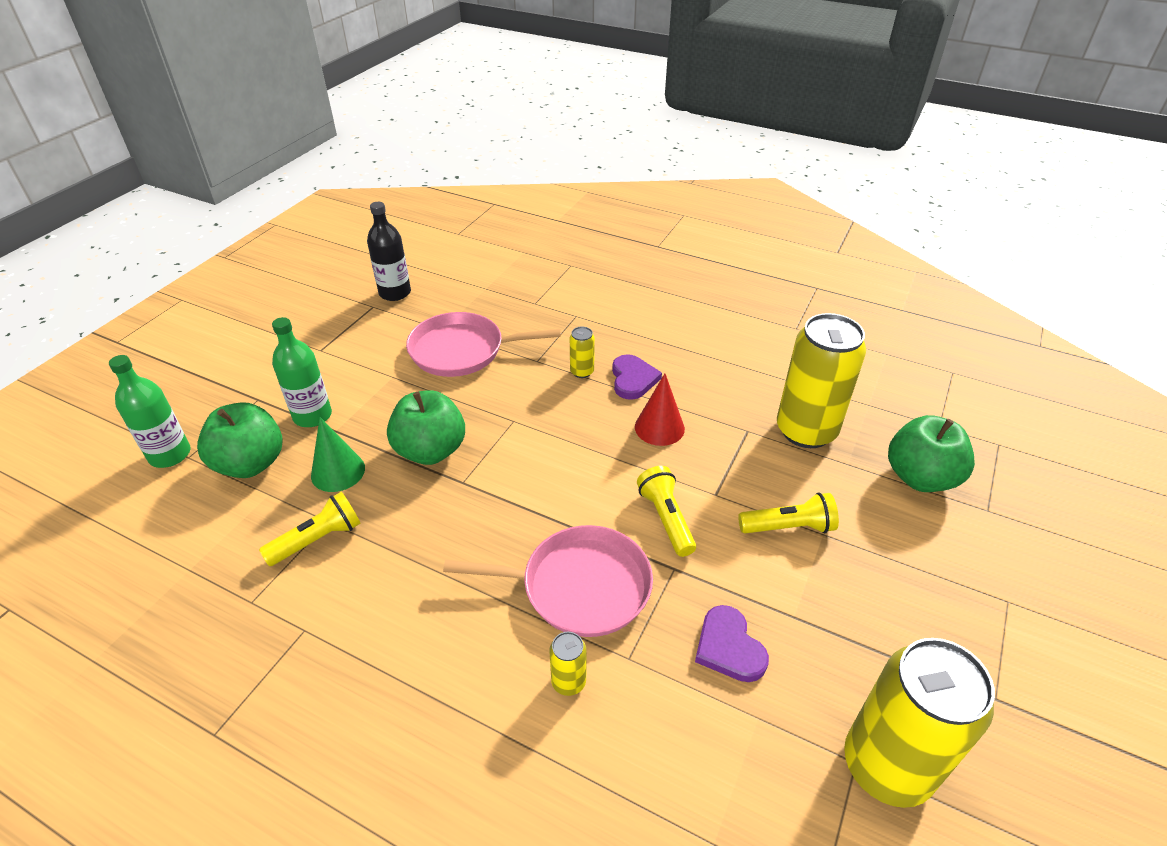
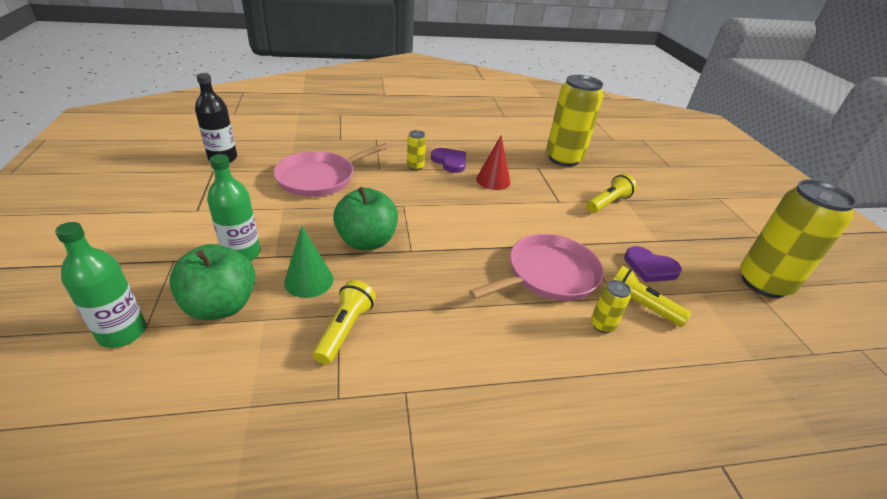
camera: 40 degrees left, 5 degrees down
yellow flashlight [637,466,696,557] -> yellow flashlight moved to [613,266,691,327]
green apple [888,415,975,492] -> none

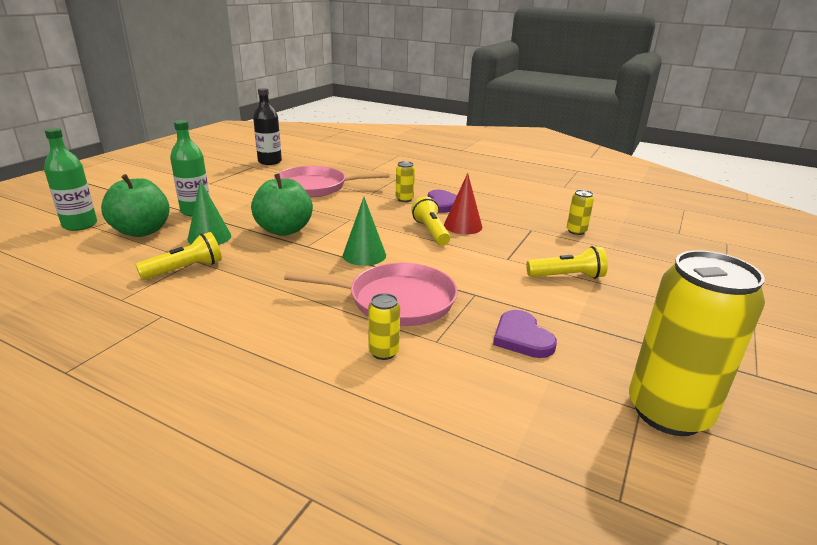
camera: 40 degrees right, 10 degrees down
yellow can [546,75,604,167] -> yellow can [567,190,594,235], size x0.42
yellow flashlight [613,266,691,327] -> yellow flashlight moved to [411,196,450,245]
none -> green cone [343,197,386,266]

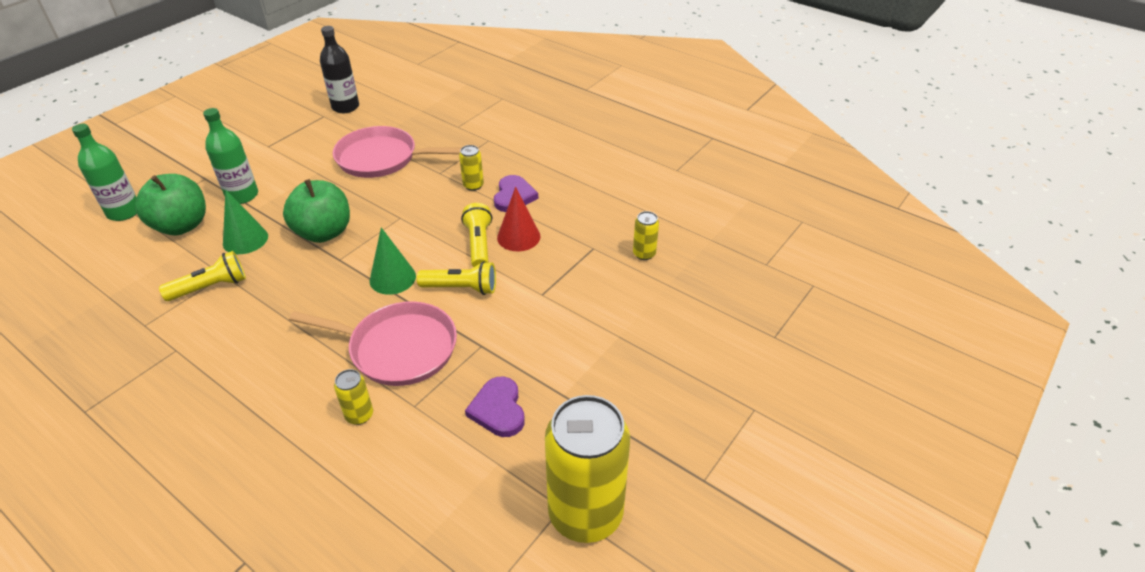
camera: 10 degrees right, 15 degrees up
yellow flashlight [526,246,608,279] -> yellow flashlight moved to [417,261,496,295]

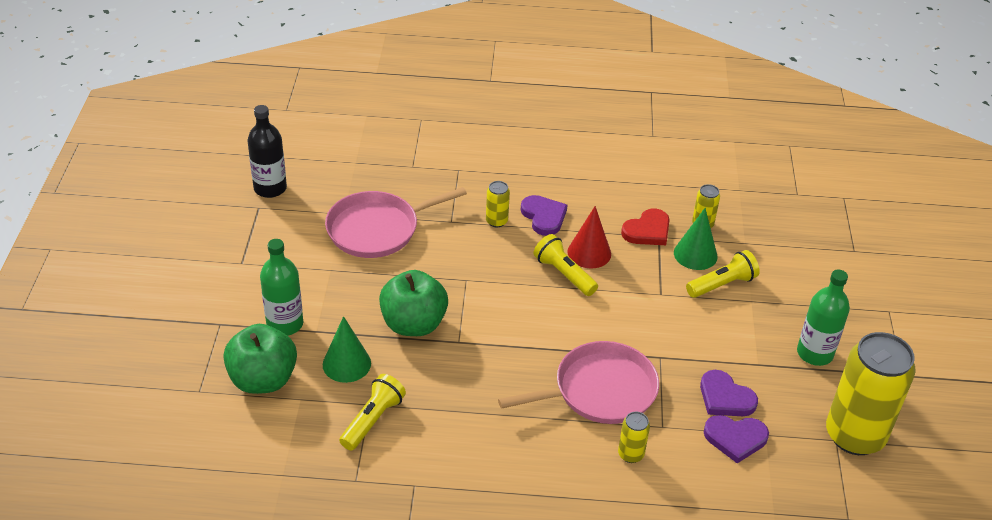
camera: 35 degrees left, 0 degrees up
green bottle [72,124,137,221] -> green bottle moved to [797,270,850,366]
green cone [370,227,416,295] -> green cone moved to [674,208,718,270]
yellow flashlight [417,261,496,295] -> yellow flashlight moved to [686,250,760,298]
none -> red heart [621,209,670,245]
none -> purple heart [704,415,769,463]

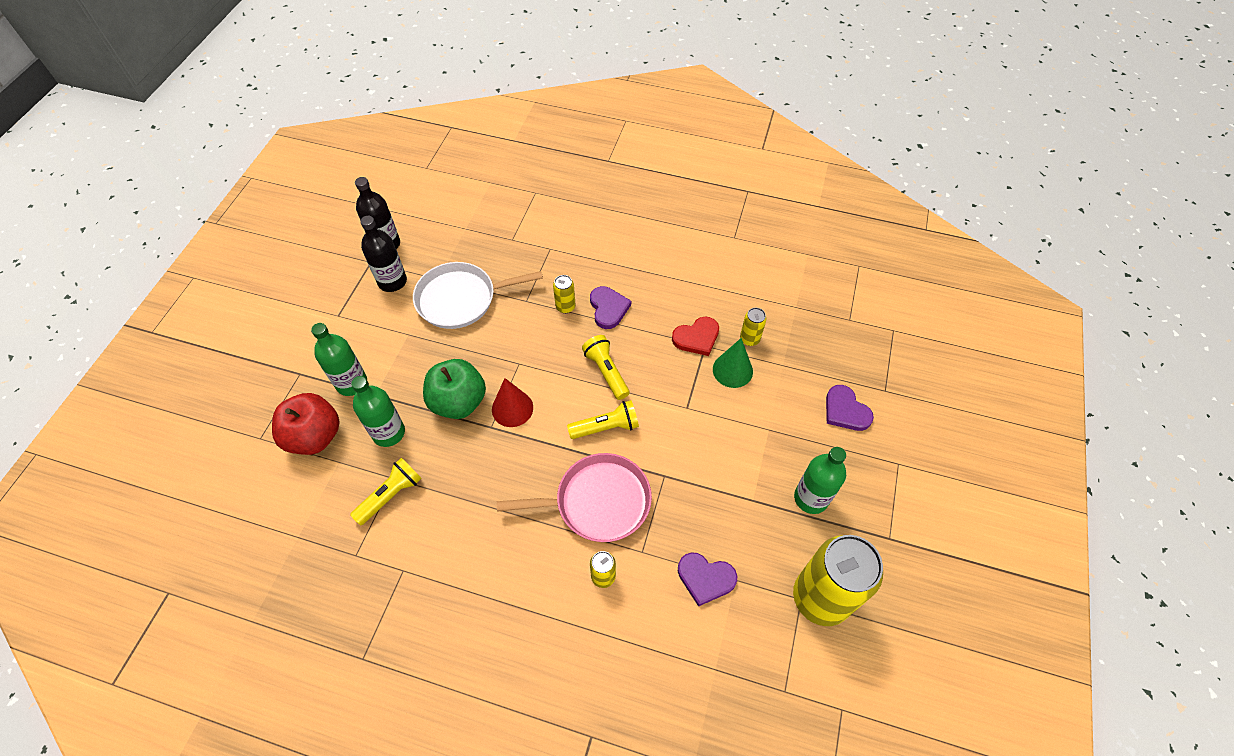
camera: 15 degrees right, 15 degrees up
green apple [223,324,297,394] -> red apple [272,393,340,455]
green cone [323,316,371,383] -> green bottle [351,376,405,447]
pink pan [325,187,467,258] -> white pan [413,262,543,329]
red cone [567,206,611,268] -> red cone moved to [492,378,533,427]
yellow flashlight [686,250,760,298] -> yellow flashlight moved to [567,400,639,439]
purple heart [700,370,758,416] -> purple heart moved to [826,385,874,431]
none -> black bottle [360,216,407,292]

